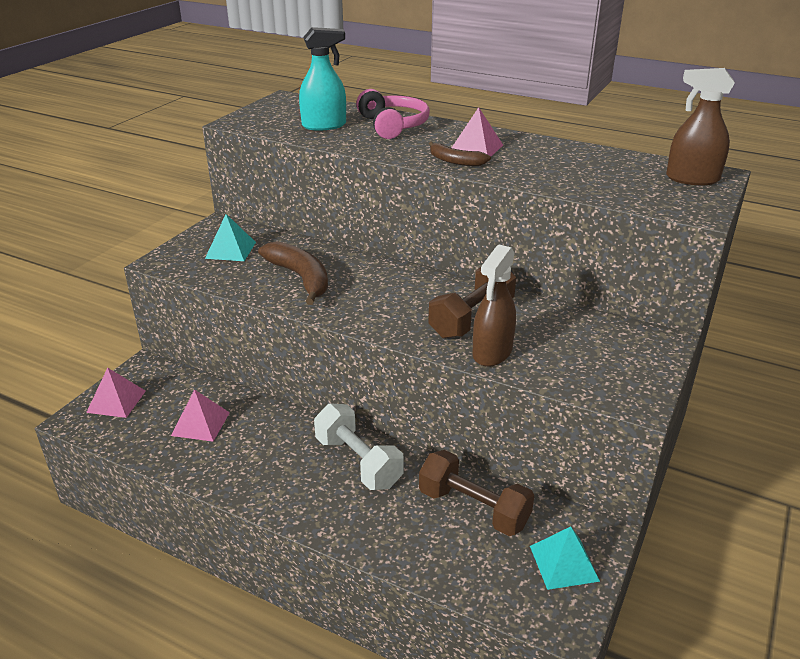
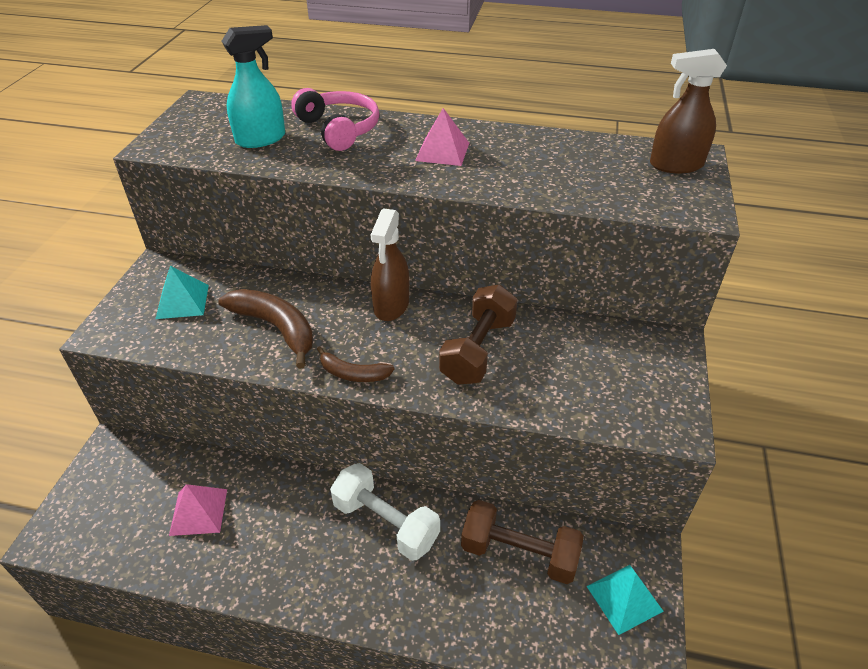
camera: 15 degrees left, 10 degrees up
pink pyramid [86,368,146,418] -> none
brown banana [429,141,491,166] -> brown banana moved to [317,346,395,382]
brown spray bottle [472,245,516,366] -> brown spray bottle moved to [371,208,409,321]

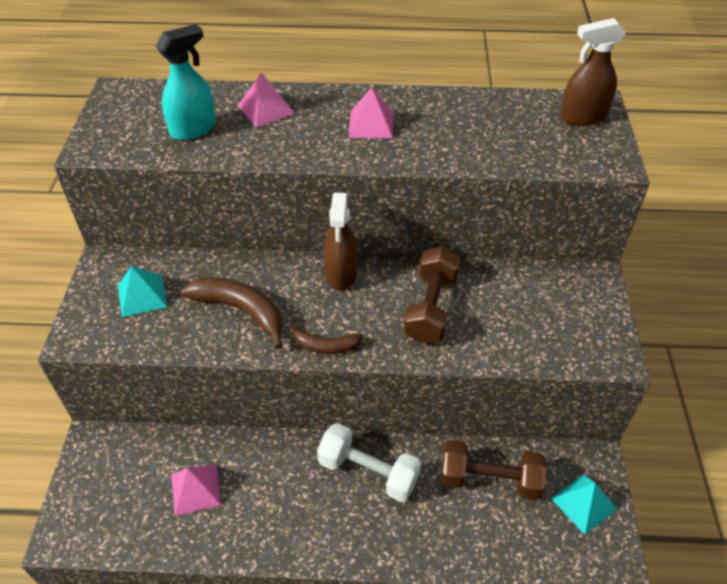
camera: 10 degrees left, 5 degrees up
pink headphones [291,88,379,151] -> pink pyramid [238,72,295,128]

